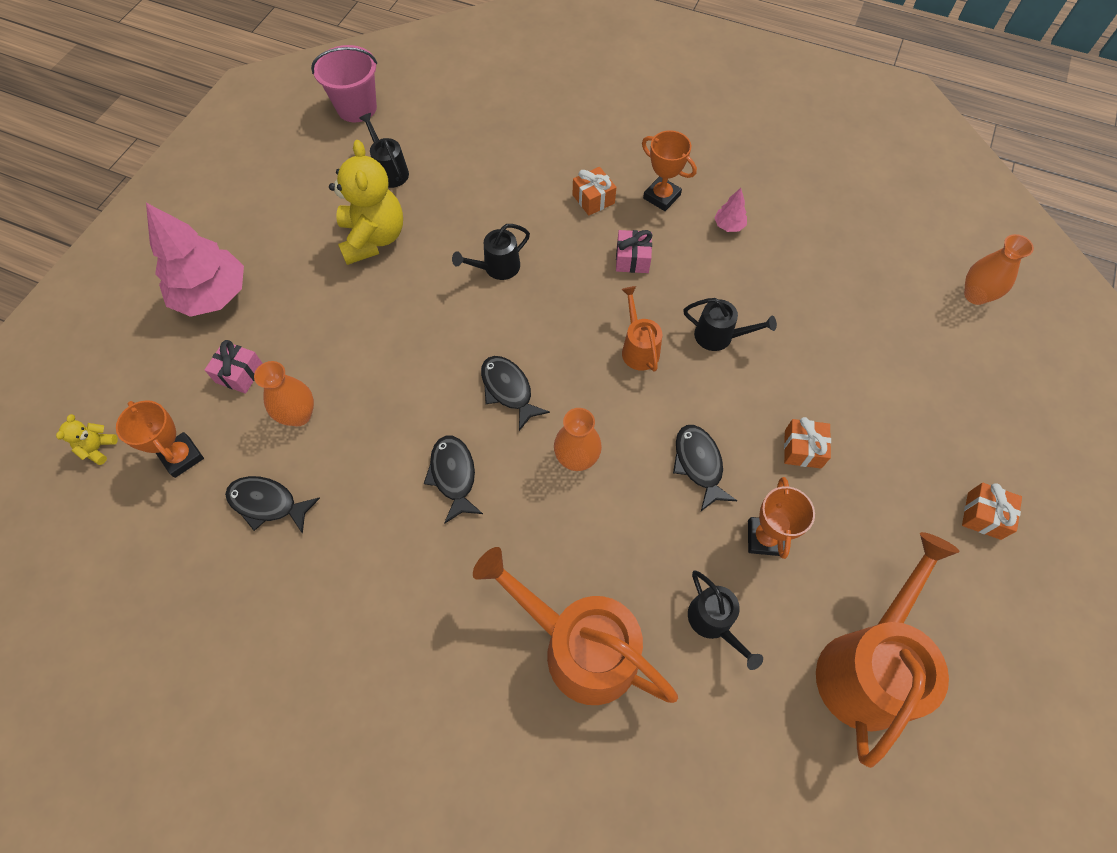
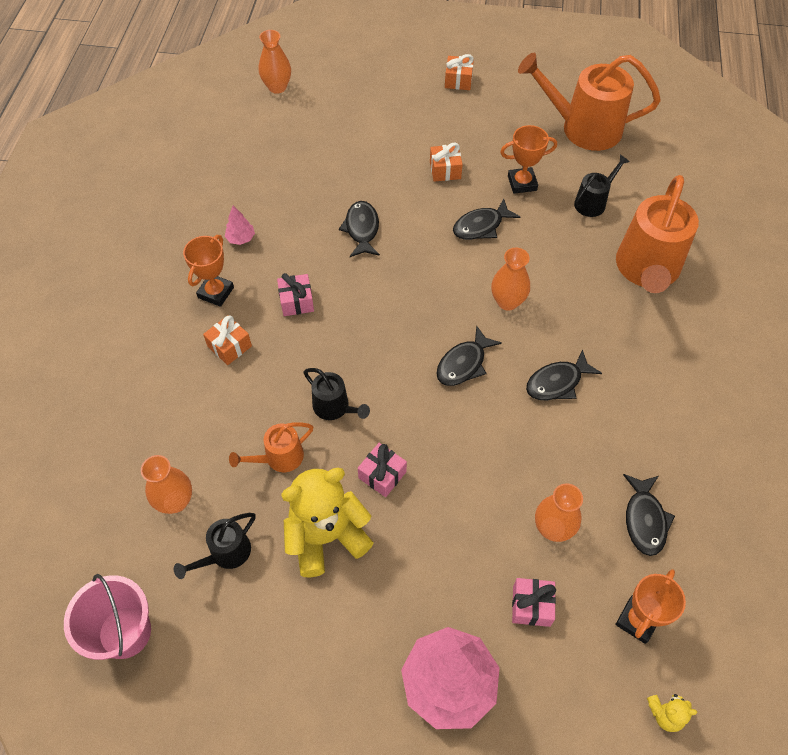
camera: 105 degrees left, 5 degrees down
orange watering can [621,286,662,372] -> orange watering can moved to [229,422,313,472]
black watering can [684,298,777,351] -> black fish [339,201,380,257]
none -> orange vase [141,455,192,514]
none -> pink gift [358,443,407,497]

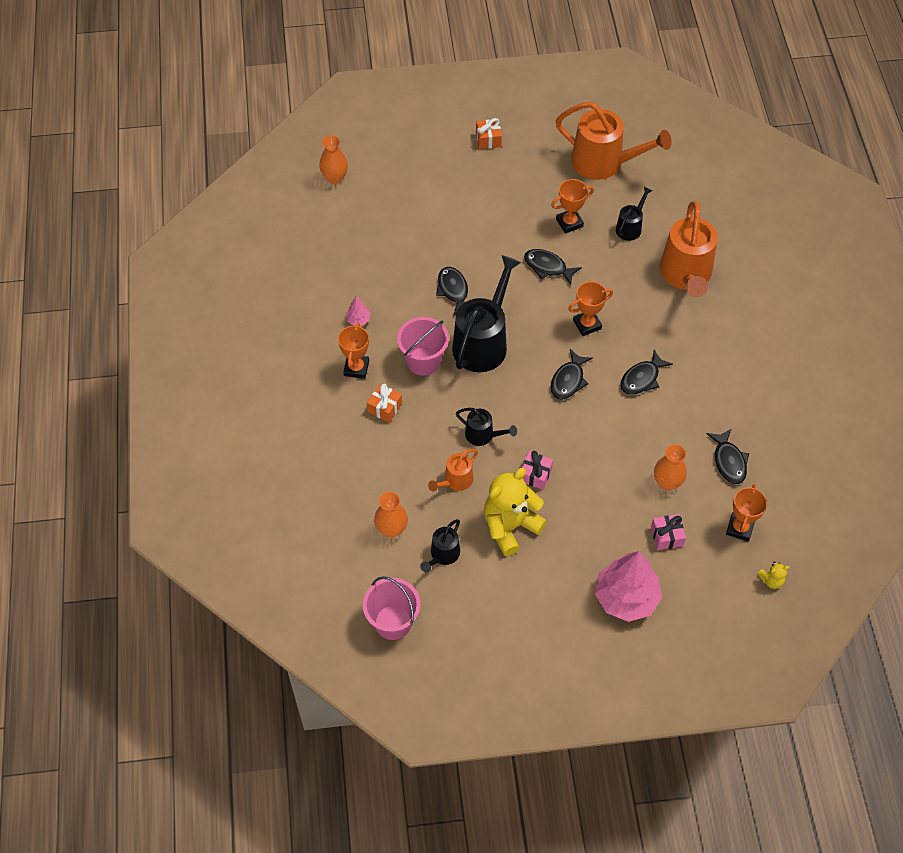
camera: 15 degrees left, 0 degrees up
pink gift [277,273,314,316] -> pink bucket [397,317,449,376]
orange gift [430,142,463,182] -> none
black fish [453,198,520,240] -> black fish turned 75 degrees clockwise [524,249,582,285]
orange vase [491,248,530,311] -> orange trophy [568,281,613,336]
orange watering can [518,53,661,151] -> orange watering can turned 150 degrees counterclockwise [556,102,672,180]
none -> black watering can [452,255,521,372]

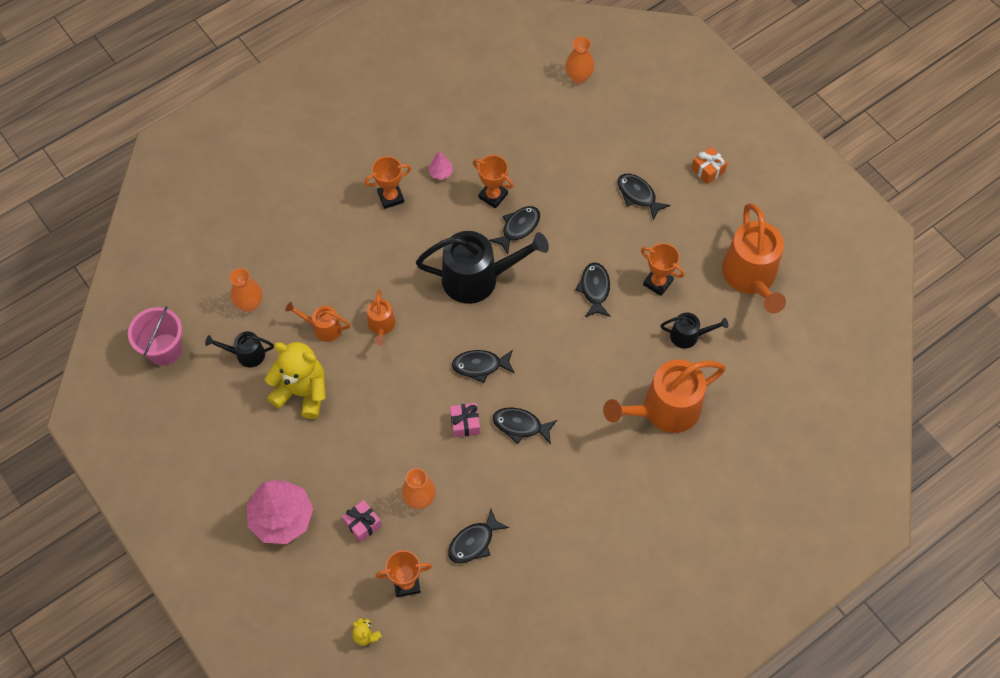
camera: 60 degrees right, 5 degrees up
orange gift [367,384,402,423] -> none
pink bucket [397,317,449,376] -> none
black watering can [456,408,517,446] -> orange watering can [367,289,395,346]
pink gift [522,451,553,490] -> pink gift moved to [450,403,480,438]
orange trophy [568,281,613,336] -> orange trophy moved to [473,155,514,208]
none -> black fish [618,174,670,220]

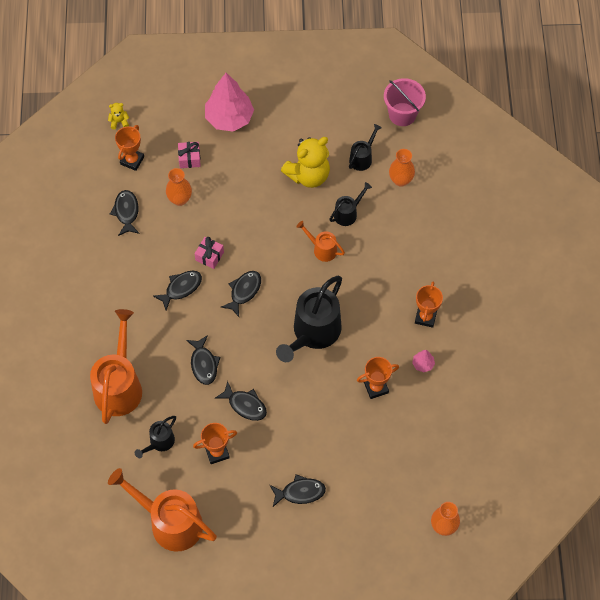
camera: 125 degrees right, 0 degrees up
orange watering can [285,302,351,342] -> black watering can [329,182,372,226]
black fish [489,206,540,254] -> black fish moved to [186,335,220,385]
orange gift [692,147,728,184] -> none

